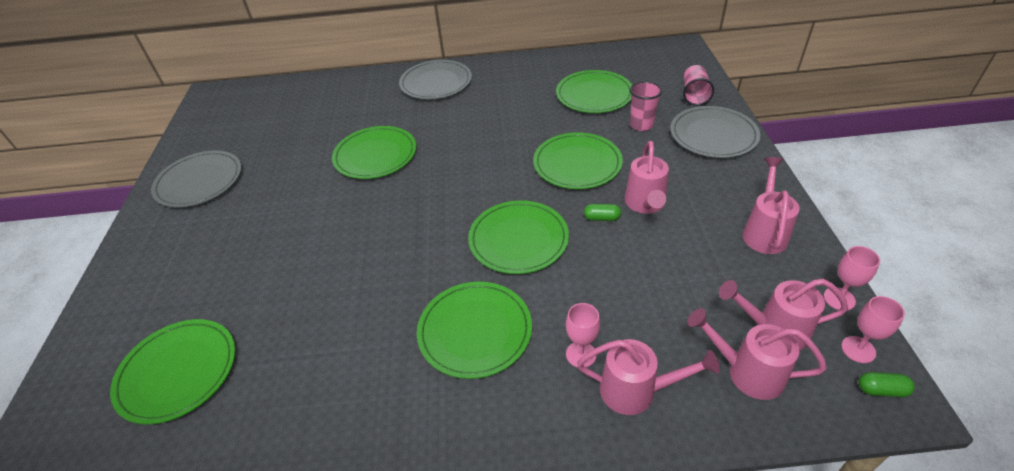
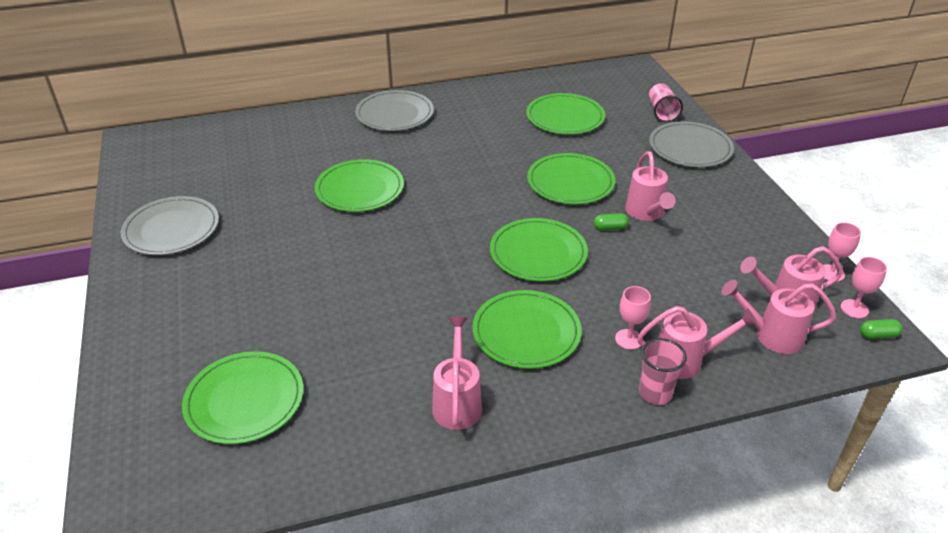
camera: 15 degrees left, 5 degrees down
pink cup [630,81,662,131] -> pink cup moved to [639,338,687,405]
pink watering can [742,157,800,254] -> pink watering can moved to [432,317,482,430]

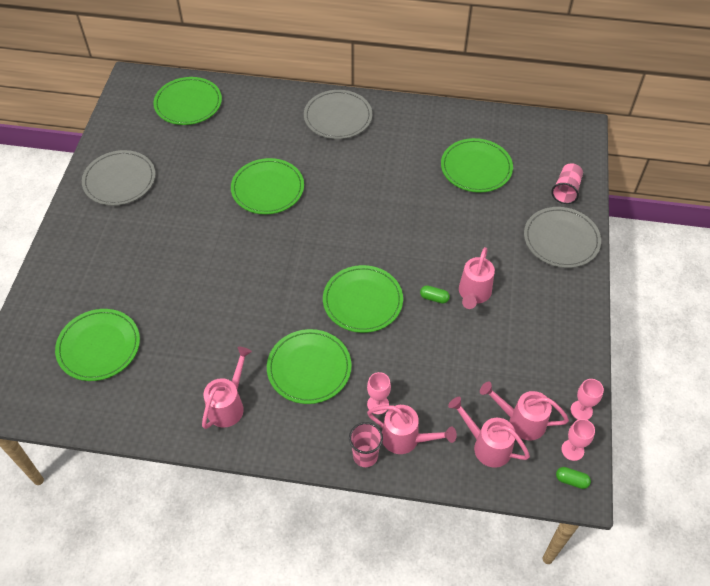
camera: 25 degrees right, 15 degrees up
green plate [527,153,615,204] -> green plate moved to [153,77,222,125]

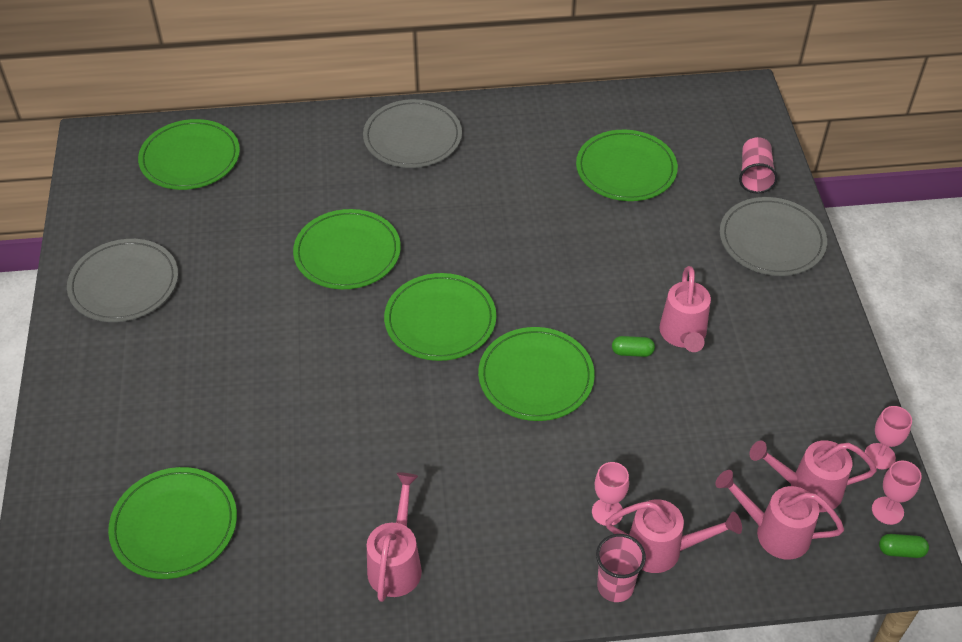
camera: 15 degrees left, 5 degrees down
green plate [267,329,352,404] -> green plate moved to [384,273,496,361]

